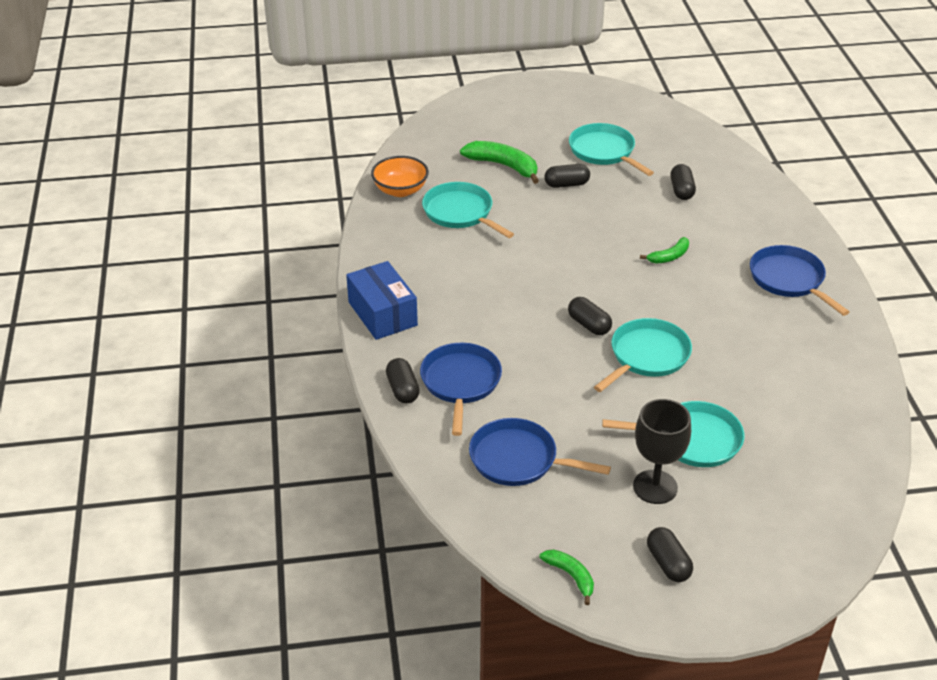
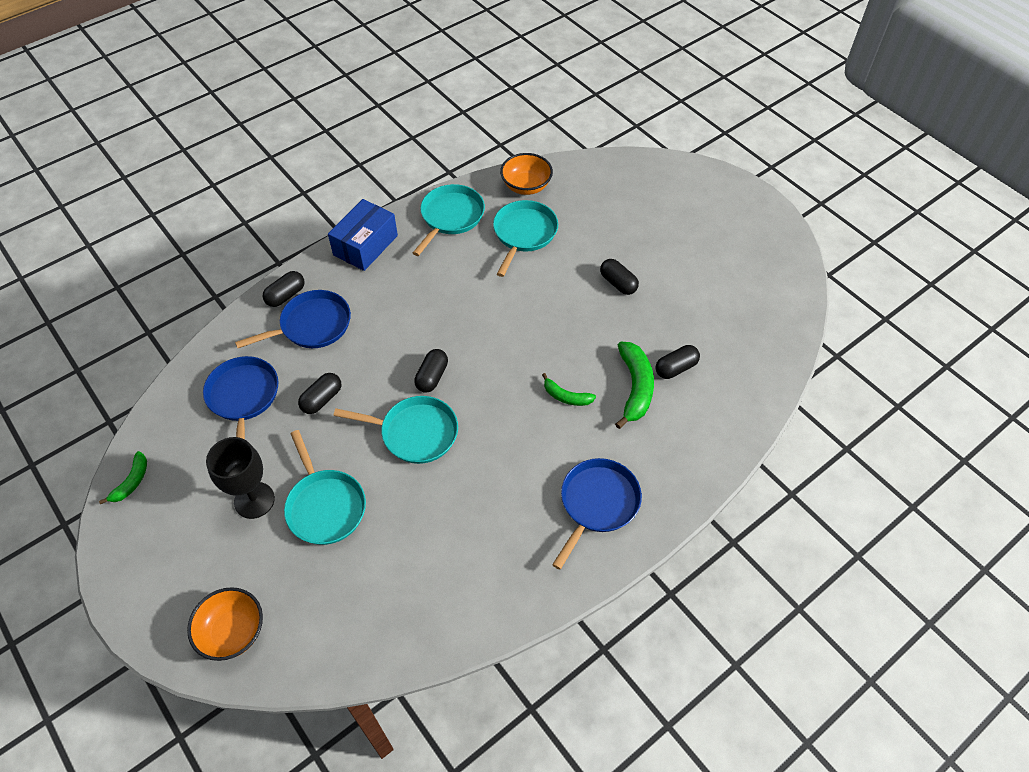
camera: 60 degrees right, 15 degrees up
green banana [460,141,539,184] -> green banana moved to [615,342,654,429]
turquoise pan [569,123,654,176] -> turquoise pan moved to [413,184,485,256]
black capsule [647,527,693,582] -> black capsule moved to [298,373,341,414]
none -> orange bowl [187,587,263,661]

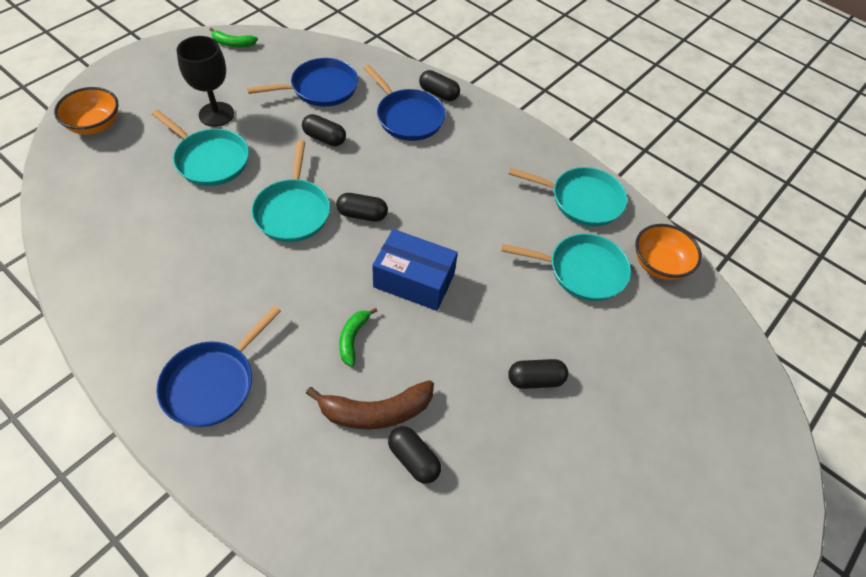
camera: 75 degrees right, 0 degrees up
turquoise pan [284,430,366,545] -> turquoise pan turned 105 degrees counterclockwise [152,110,249,186]
blue box [328,199,398,271] -> blue box moved to [372,229,458,311]
blue pan [552,458,642,570] -> blue pan turned 105 degrees clockwise [156,306,281,427]
black capsule [600,259,639,295] -> black capsule turned 45 degrees clockwise [508,359,568,389]
green banana [615,342,654,429] -> brown banana [306,380,434,430]

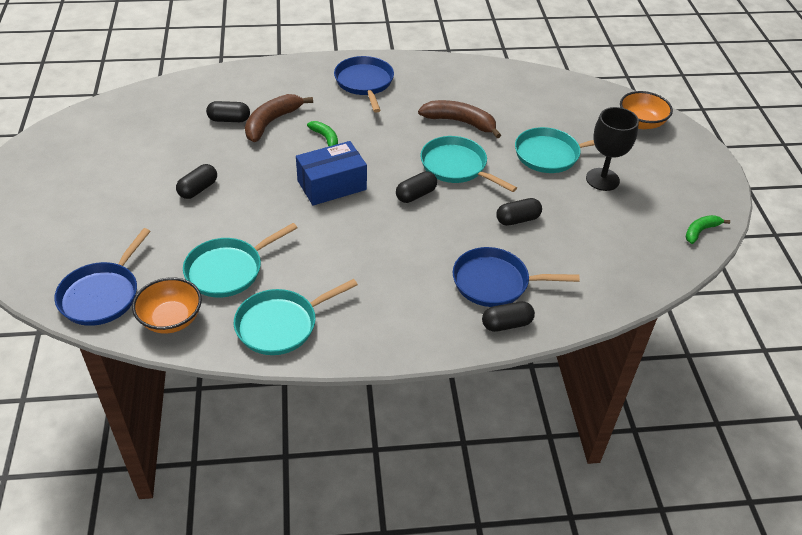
camera: 135 degrees right, 10 degrees down
blue pan [247,58,358,107] -> blue pan moved to [54,228,151,326]
none -> brown banana [418,100,501,138]

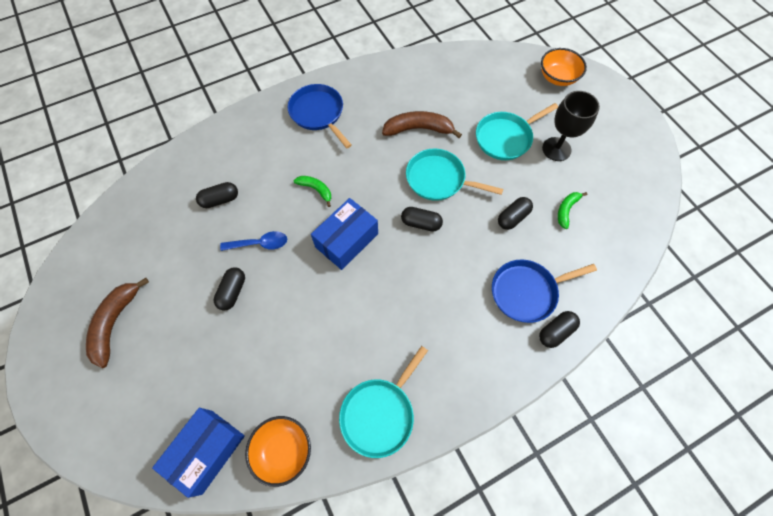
camera: 20 degrees left, 20 degrees up
blue pan [54,228,151,326] -> blue box [152,408,245,498]
turquoise pan [183,223,297,298] -> none
brown banana [245,94,313,142] -> brown banana moved to [86,278,149,368]
black capsule [396,171,437,203] -> black capsule turned 75 degrees clockwise [401,207,443,232]
green banana [685,215,730,244] -> green banana moved to [558,192,587,229]
none -> blue spoon [220,231,287,251]

